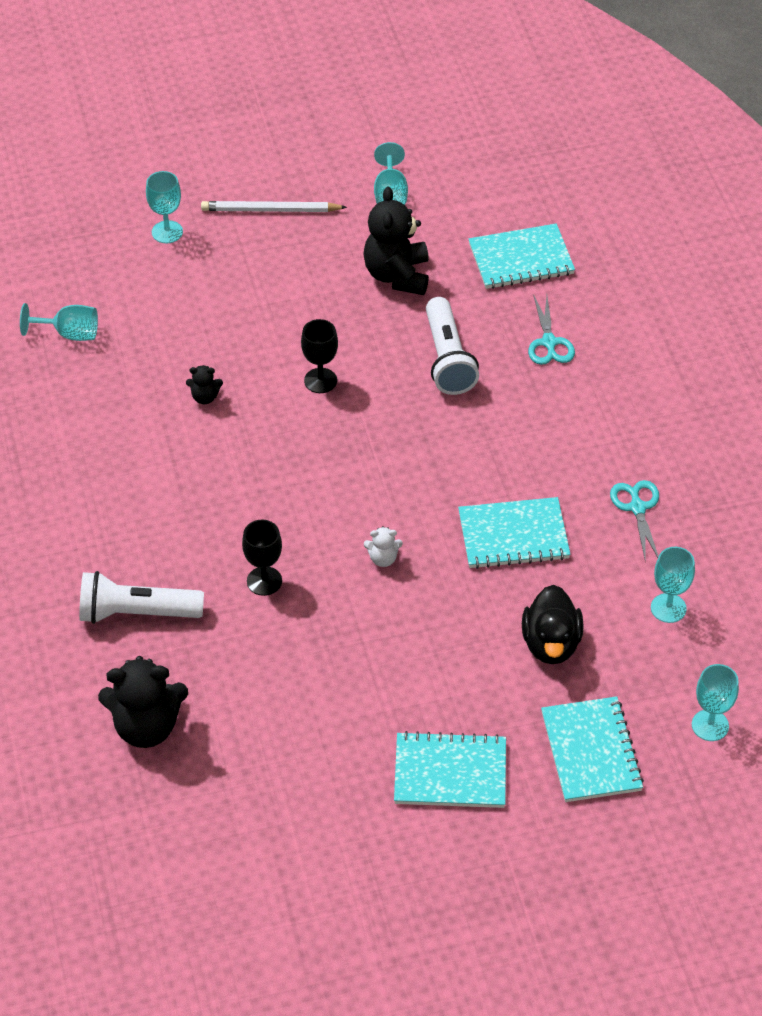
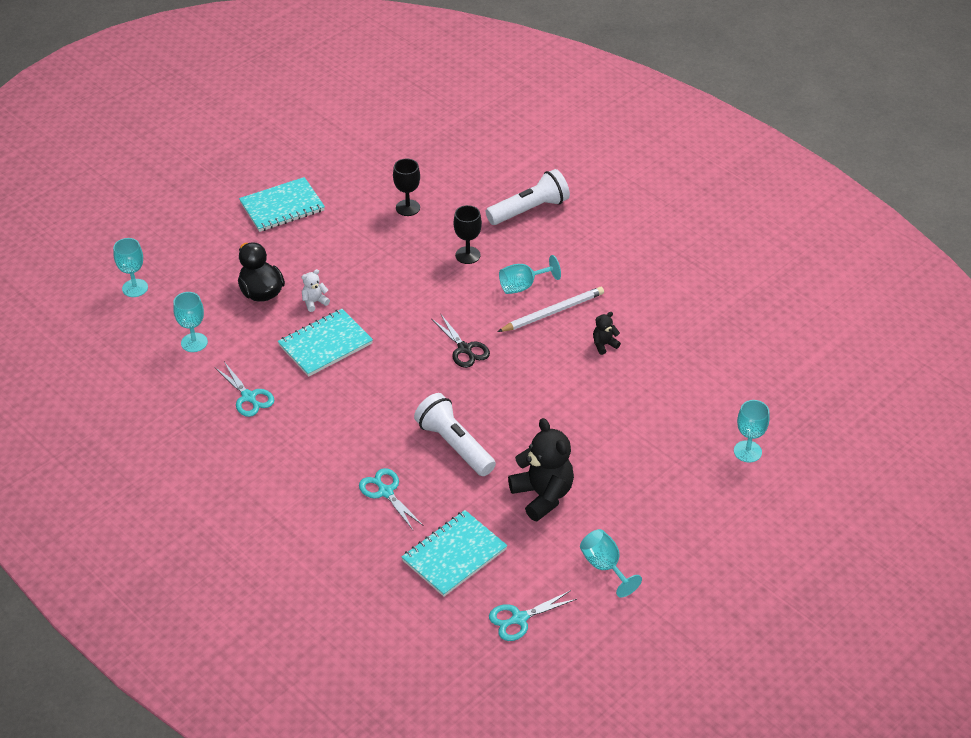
camera: 150 degrees right, 5 degrees down
turquoise goblet [20,303,98,341] -> turquoise goblet moved to [499,255,561,294]
black teddy bear [98,656,188,748] -> none
white pencil [201,201,347,212] -> white pencil moved to [497,287,604,332]
black goblet [301,319,338,393] -> black goblet moved to [393,158,420,216]
white teddy bear [364,526,403,567] -> white teddy bear moved to [301,269,330,312]
turquoise notebook [541,696,644,802] -> none
none -> black scissors [432,315,490,368]
none -> turquoise scissors [489,590,577,641]

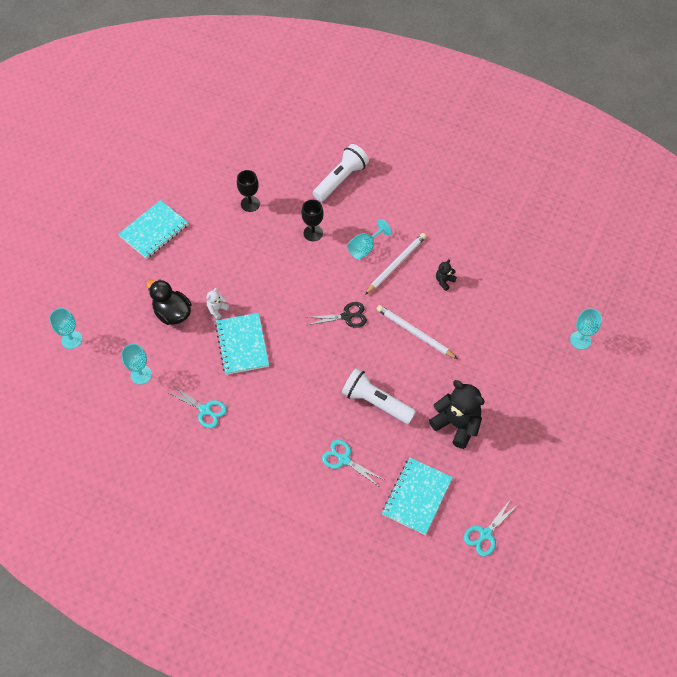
camera: 20 degrees left, 15 degrees up
turquoise notebook [278,309,373,377] -> turquoise notebook turned 45 degrees counterclockwise [215,313,269,375]
black scissors [432,315,490,368] -> black scissors turned 45 degrees counterclockwise [305,302,367,328]
turquoise goblet [580,529,642,597] -> none
none -> white pencil [377,305,458,359]

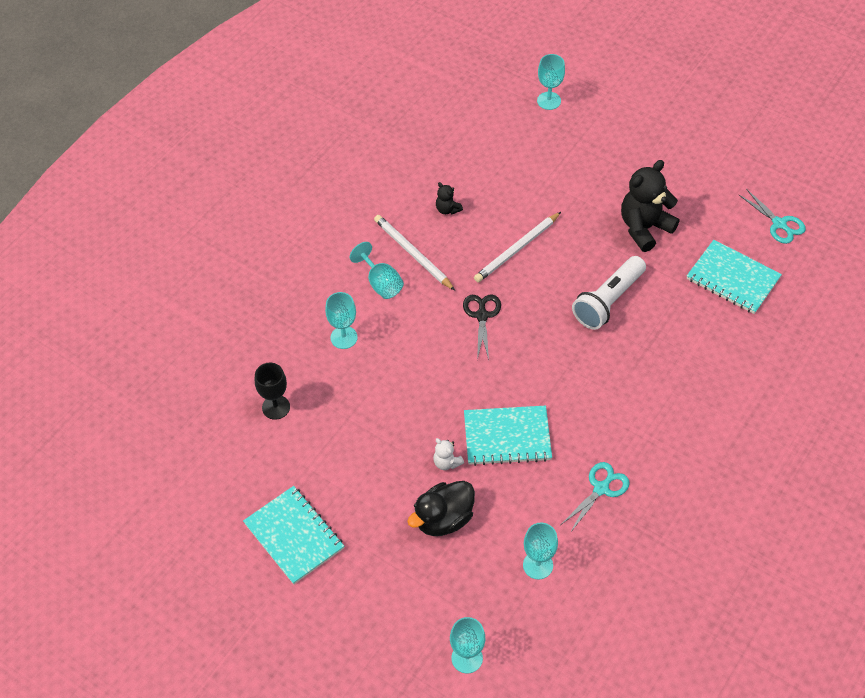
camera: 80 degrees left, 5 degrees down
black goblet [301,200,324,241] -> turquoise goblet [325,292,358,349]
white flashlight [313,144,369,202] -> none
turquoise scissors [322,440,384,486] -> none

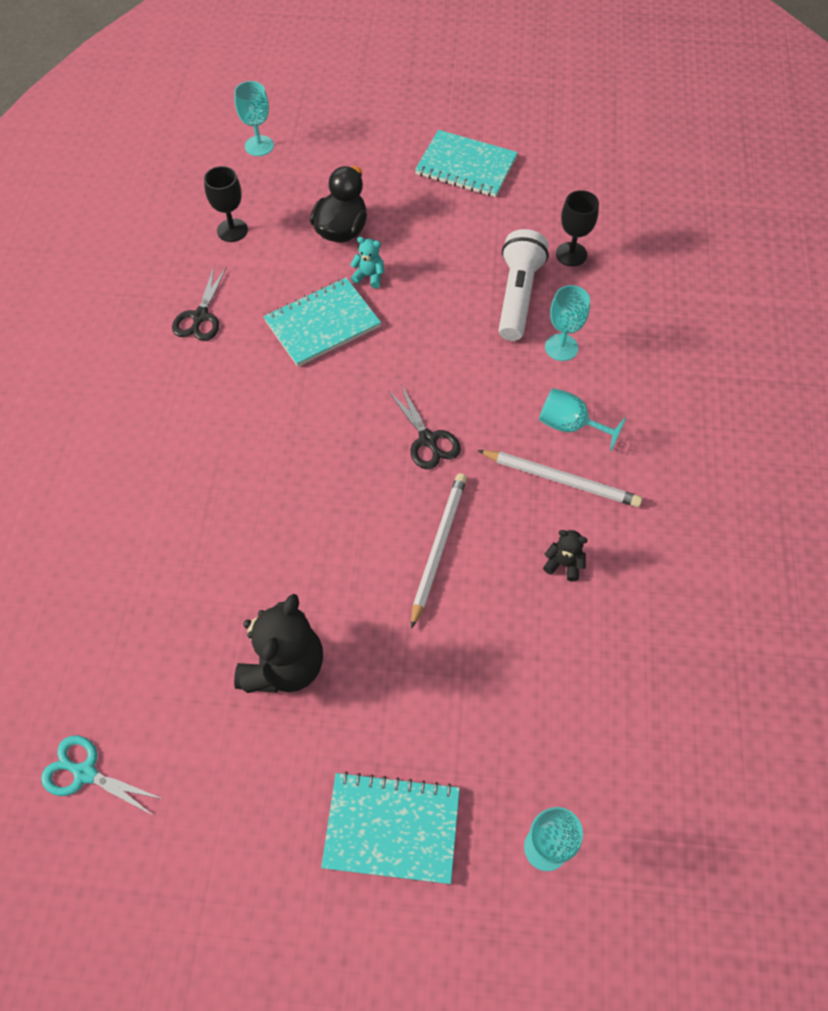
camera: 150 degrees right, 5 degrees up
white teddy bear [433,438,464,470] -> turquoise teddy bear [350,237,384,288]
turquoise goblet [523,523,558,580] -> black goblet [204,166,248,242]
turquoise scissors [562,462,630,533] -> black scissors [172,267,227,341]
white flashlight [572,256,646,330] -> white flashlight moved to [499,229,549,341]
turquoise notebook [687,240,782,314] -> turquoise notebook moved to [321,771,460,884]

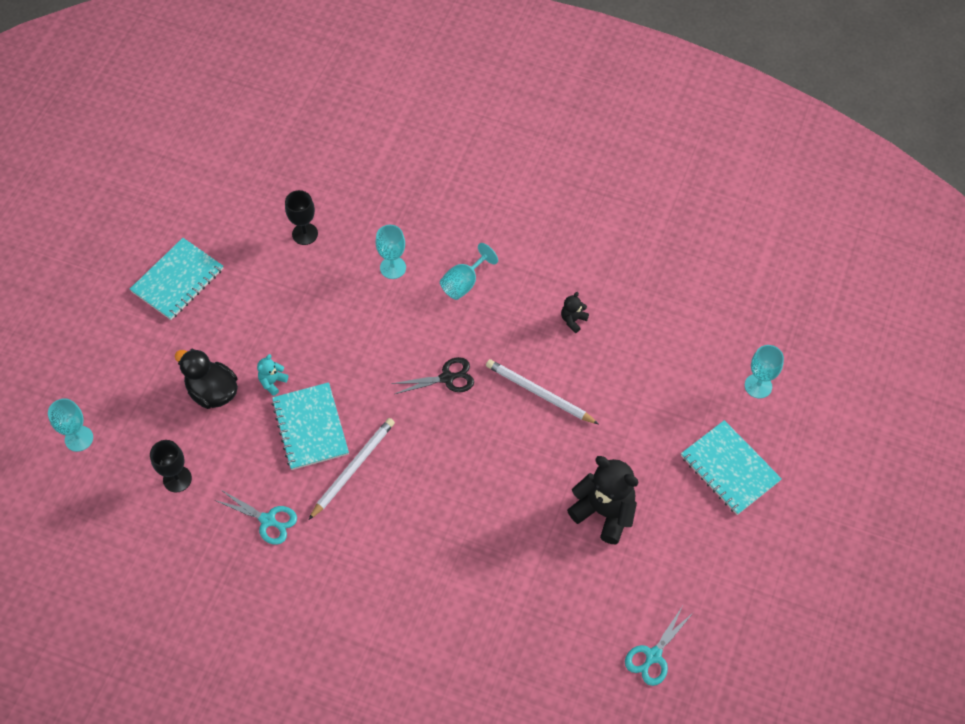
camera: 75 degrees left, 0 degrees up
black scissors [172,267,227,341] -> turquoise scissors [215,490,297,545]
turquoise notebook [321,771,460,884] -> turquoise notebook turned 60 degrees counterclockwise [681,420,782,515]
white pencil [477,450,642,507] -> white pencil moved to [309,418,395,520]
white flashlight [499,229,549,341] -> none

